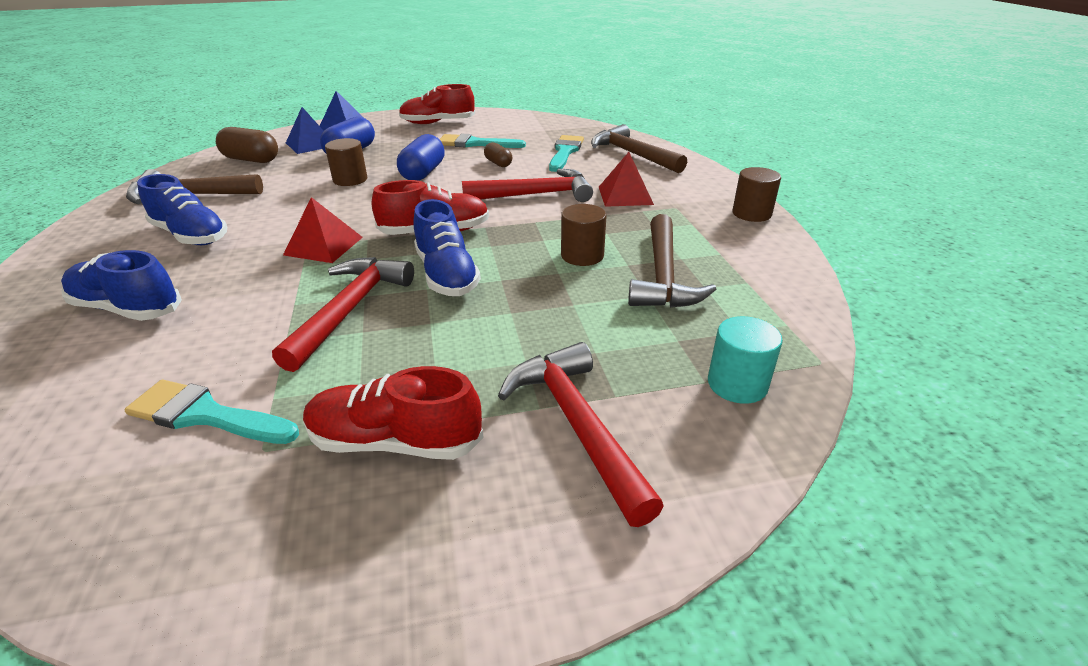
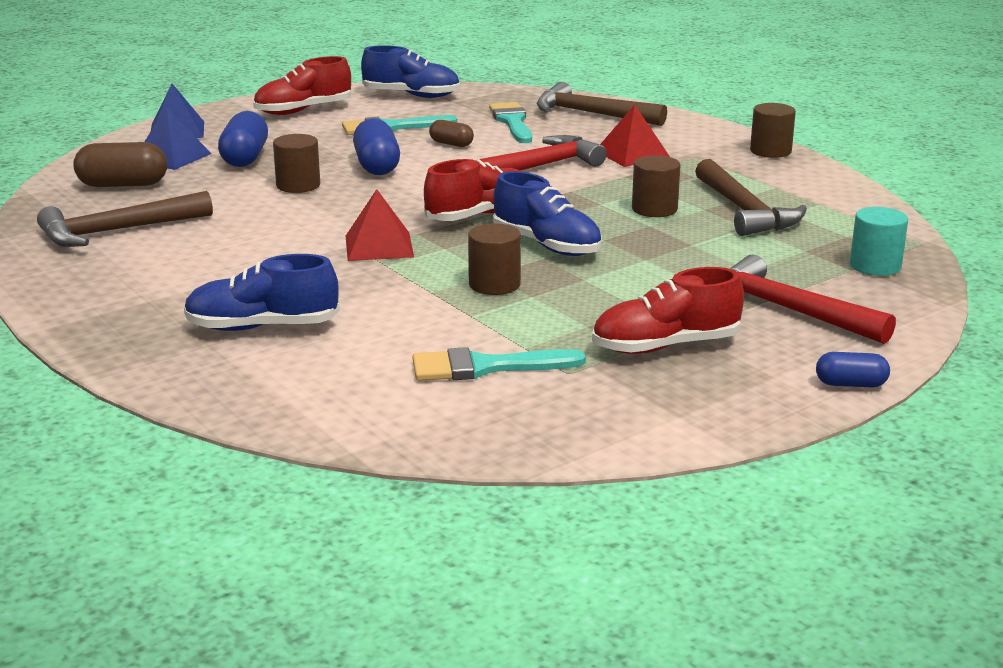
camera: 25 degrees left, 10 degrees down
blue shoe [137,174,227,245] -> blue shoe moved to [361,46,460,98]
red hammer [272,257,414,372] -> brown cylinder [468,223,521,295]
none -> blue capsule [816,352,890,387]

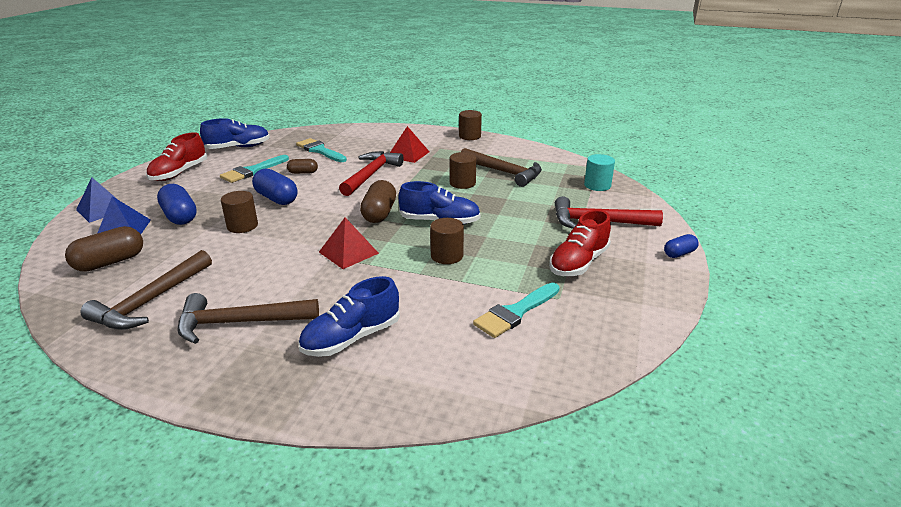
camera: 35 degrees left, 5 degrees up
red shoe [424,159,522,221] -> brown capsule [360,180,396,223]
brown hammer [537,82,667,126] -> brown hammer moved to [177,293,319,344]

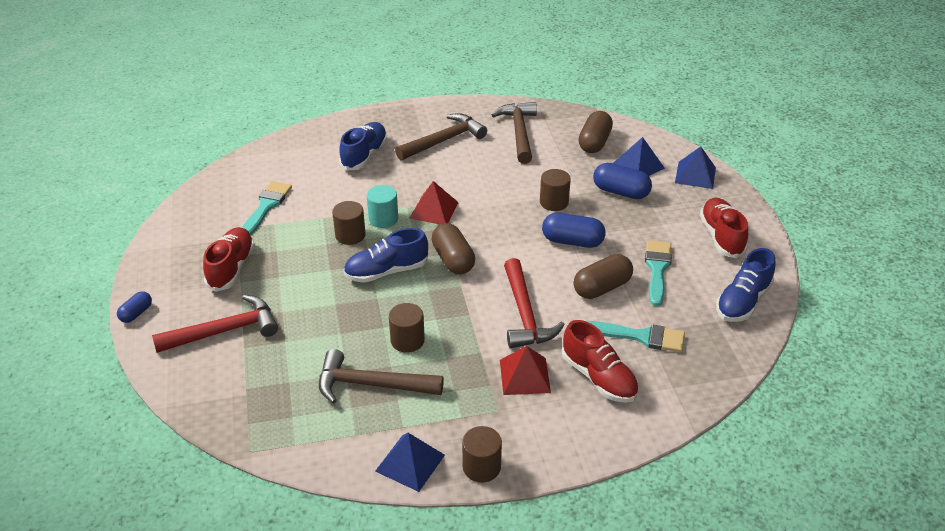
camera: 150 degrees right, 10 degrees up
brown capsule [287,159,318,174] -> brown capsule [574,254,633,299], size x1.73
turquoise cylinder [584,154,615,191] -> turquoise cylinder moved to [367,185,398,228]
none -> blue pyramid [375,433,445,492]
none -> red shoe [562,320,639,403]

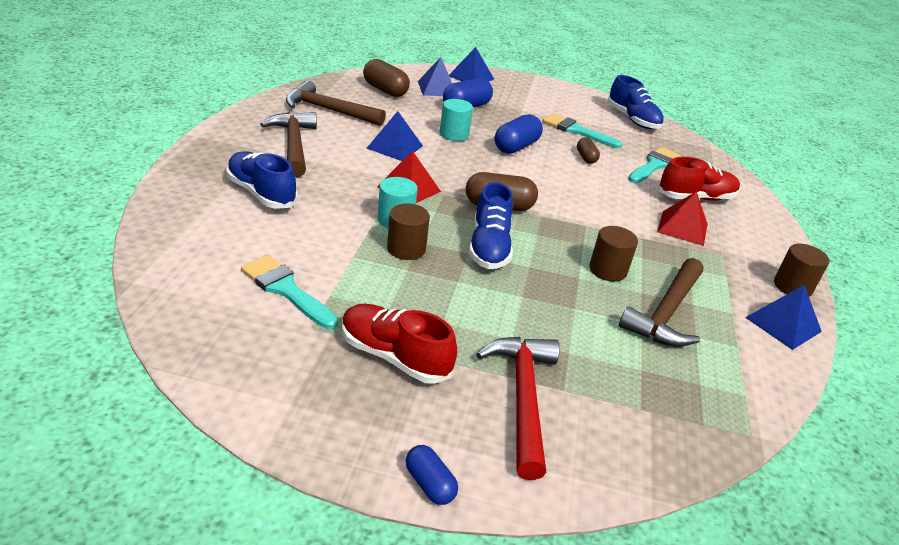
camera: 70 degrees left, 5 degrees down
red hammer [504,258,565,348] -> none
brown cylinder [540,169,571,211] -> turquoise cylinder [440,99,473,141]
brown capsule [574,254,633,299] -> brown capsule [577,137,600,164], size x0.58
red shoe [700,198,748,258] -> none
none -> blue pyramid [366,111,423,161]

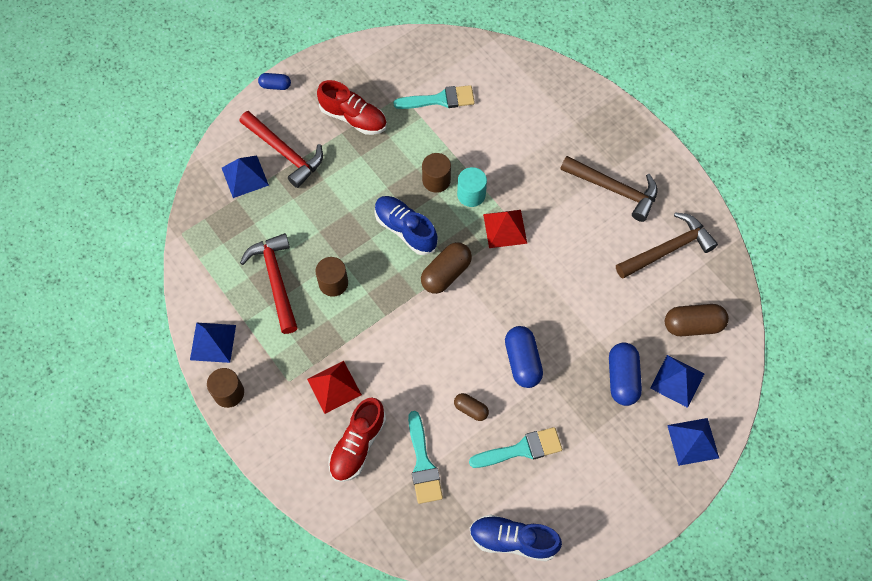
camera: 135 degrees right, 30 degrees up
blue shoe [226,151,298,209] -> none
red shoe [342,304,457,384] -> red shoe turned 45 degrees clockwise [317,80,387,135]
blue pyramid [366,111,423,161] -> blue pyramid moved to [222,155,269,198]
turquoise cylinder [440,99,473,141] -> none
brown hammer [619,258,703,347] -> red hammer [240,233,297,334]

